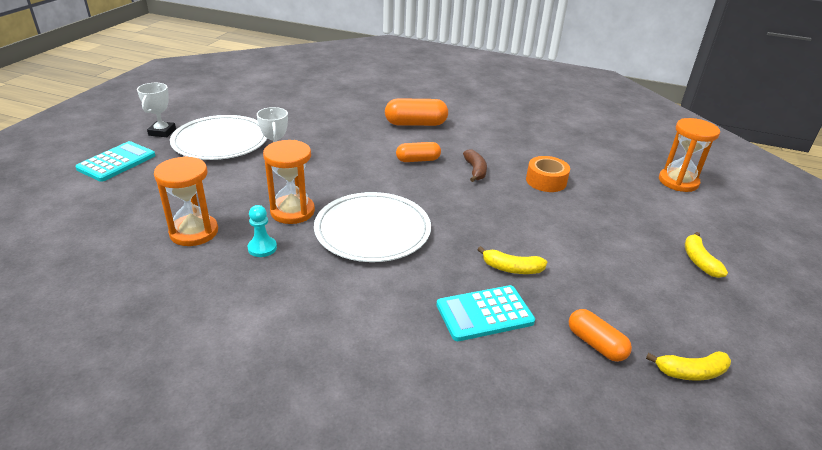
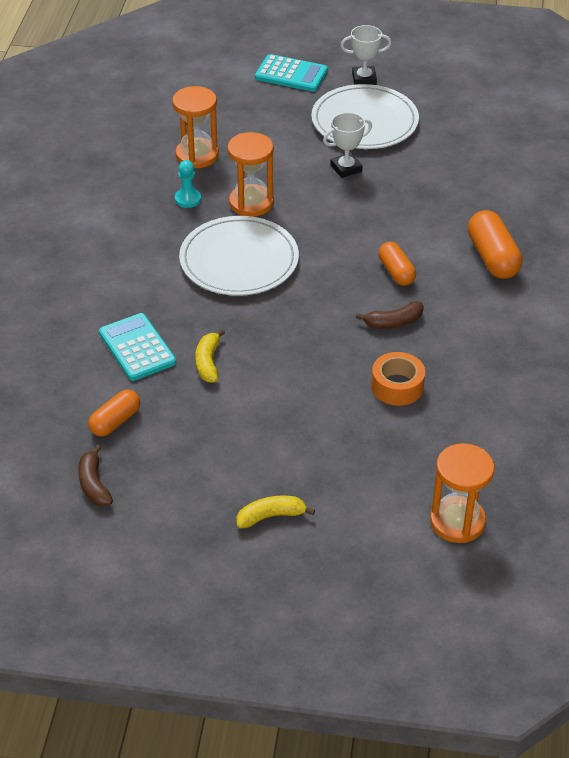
camera: 80 degrees right, 10 degrees up
yellow banana [646,351,731,381] -> brown banana [78,445,113,506]

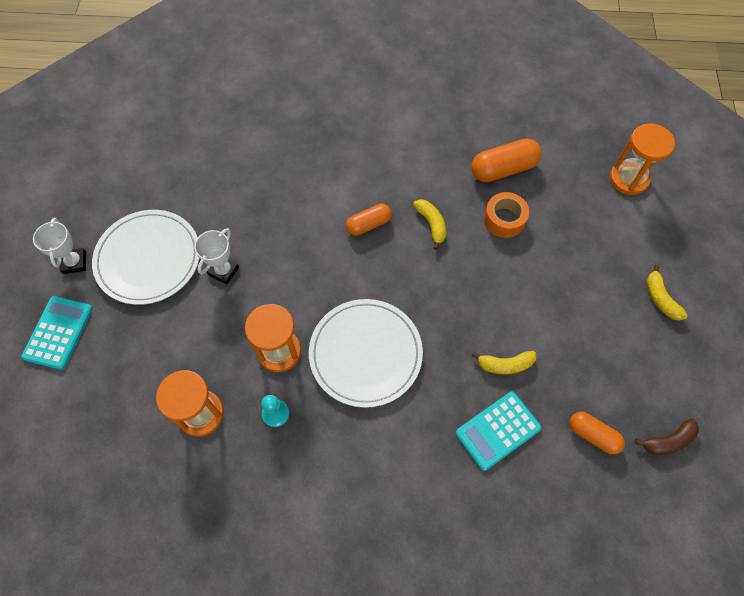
camera: 95 degrees left, 20 degrees up
white trophy [323,112,372,178] -> white trophy turned 60 degrees clockwise [194,228,239,285]
brown banana [356,301,424,329] -> yellow banana [413,199,446,250]
orange capsule [468,210,523,279] -> orange capsule moved to [471,139,542,182]

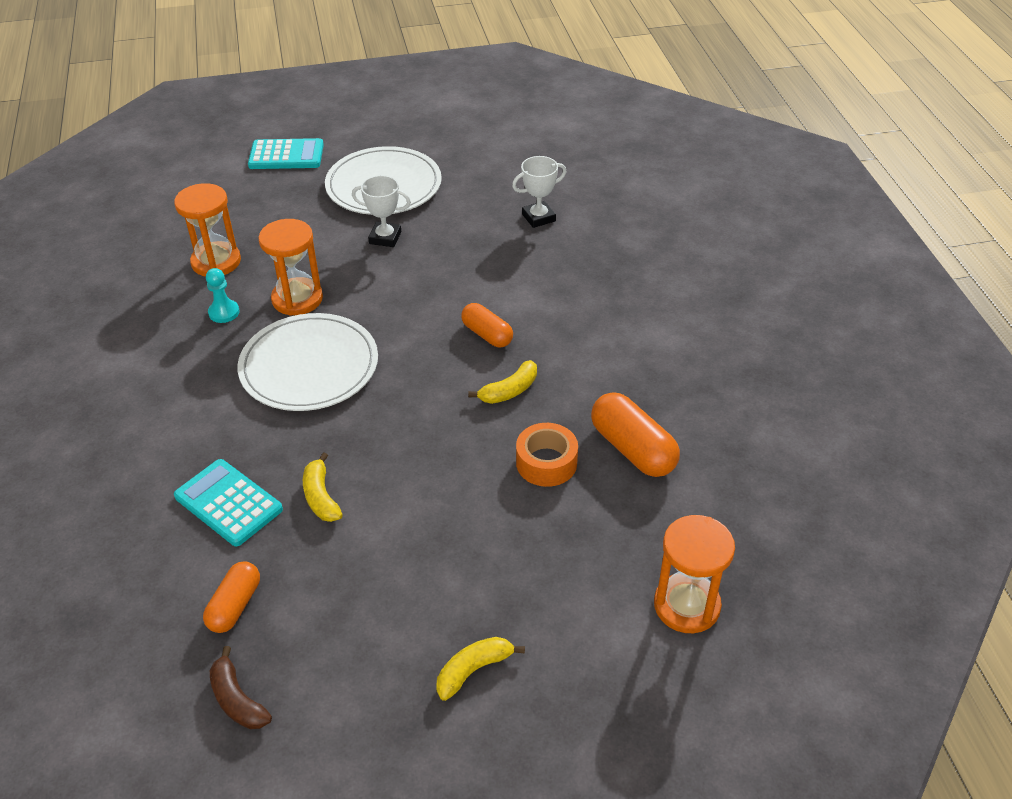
camera: 75 degrees right, 20 degrees down
white trophy [33,218,86,274] -> white trophy moved to [512,156,567,228]

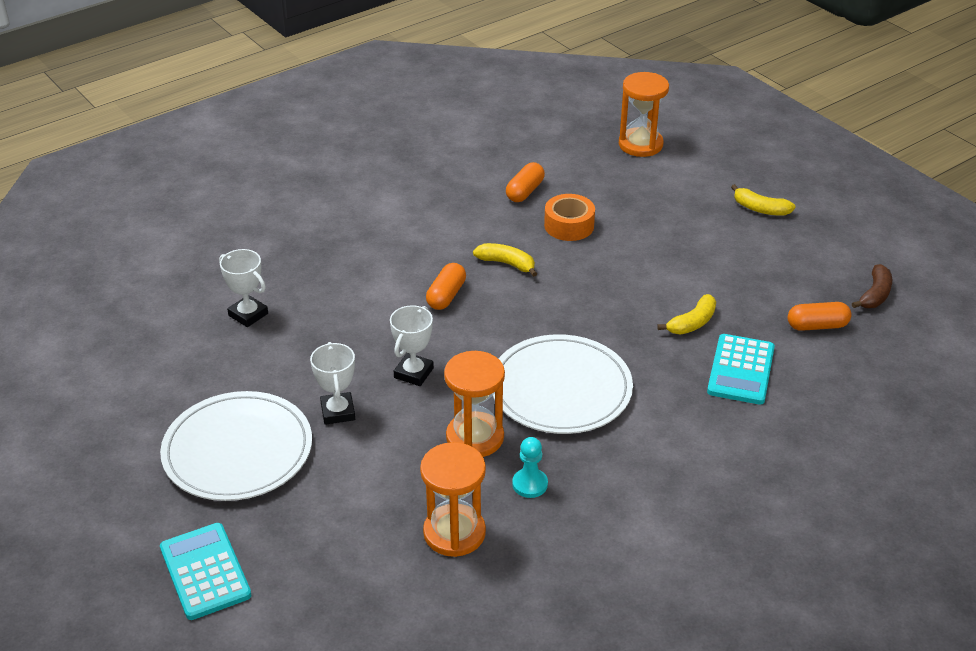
camera: 115 degrees left, 5 degrees down
orange capsule [591,392,680,477] -> orange capsule [506,162,545,202], size x0.65
none -> white trophy [390,305,434,386]

